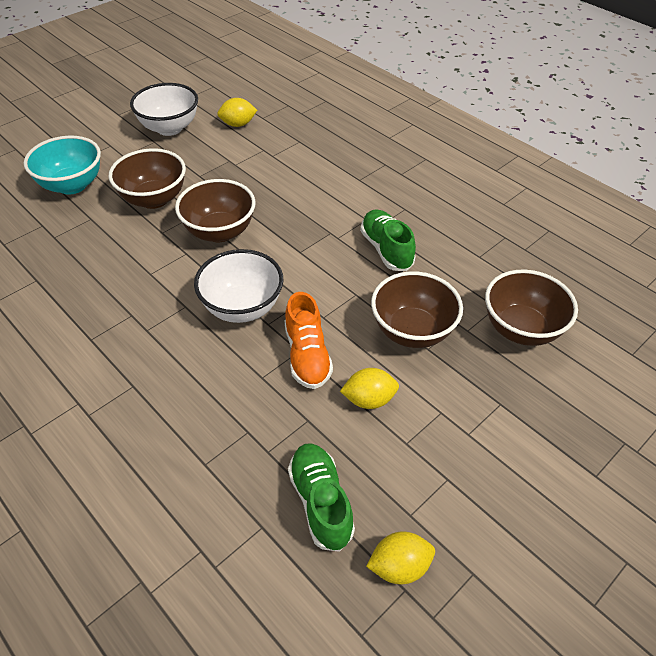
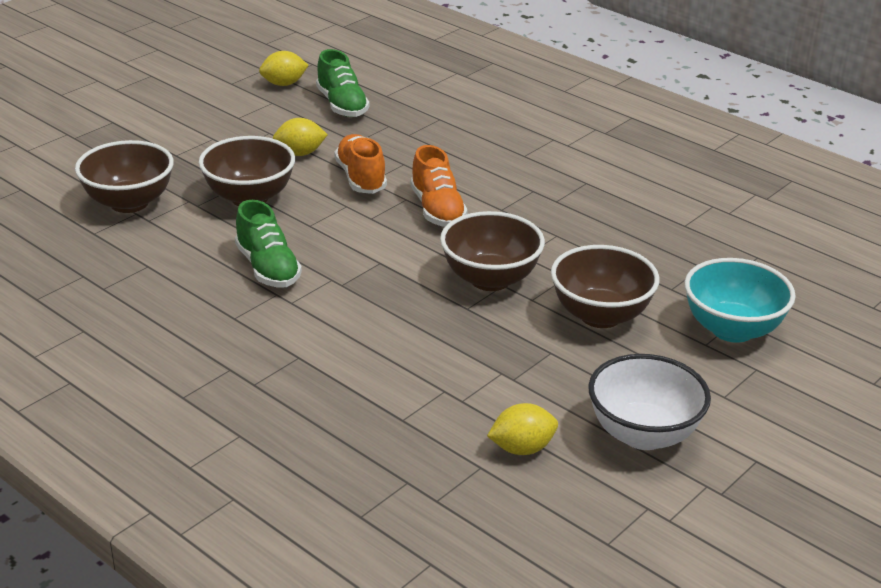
camera: 175 degrees right, 15 degrees down
white bowl [194,249,284,323] -> orange shoe [410,145,468,227]

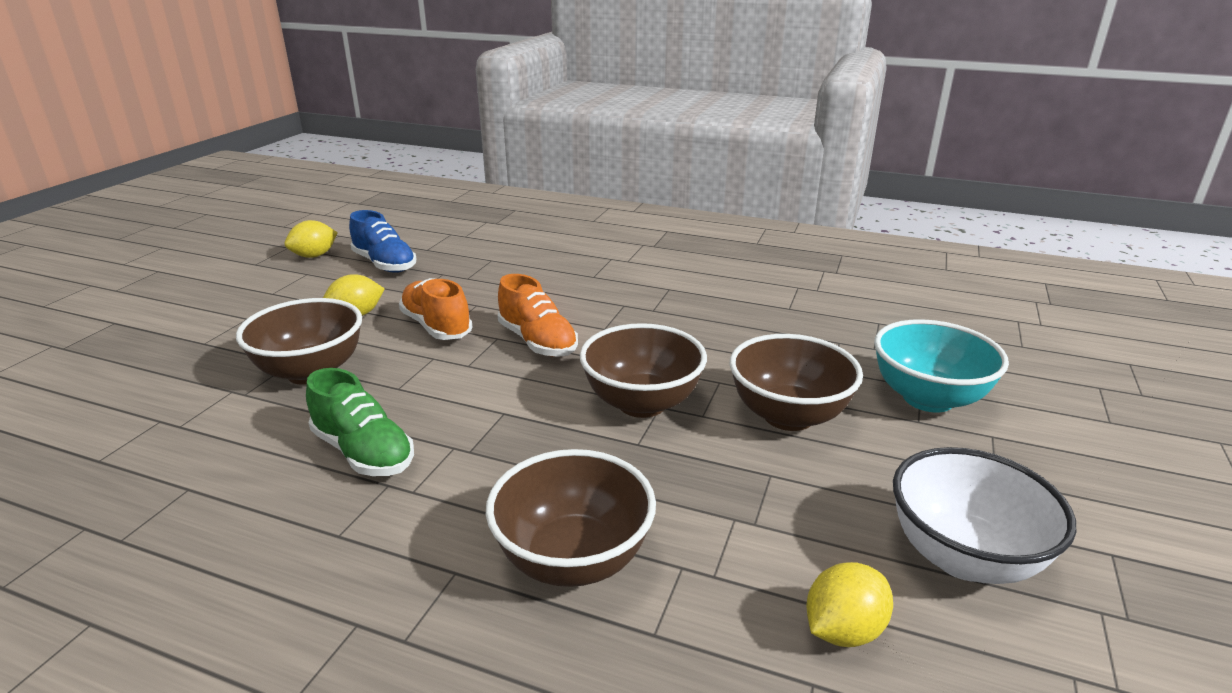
camera: 20 degrees left, 5 degrees down
brown bowl [75,140,174,213] -> brown bowl moved to [486,449,656,587]
green shoe [316,49,369,117] -> blue shoe [349,210,416,273]

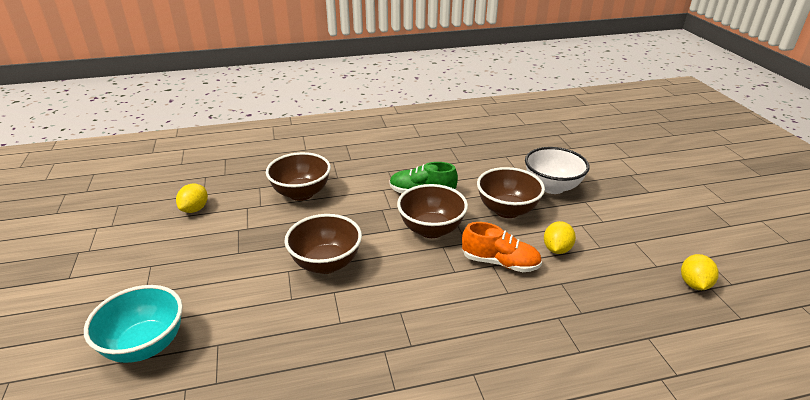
camera: 145 degrees right, 5 degrees up
blue shoe [349,210,416,273] -> none
orange shoe [498,274,578,357] -> none
brown bowl [730,334,863,431] -> brown bowl moved to [397,184,468,238]
white bowl [893,447,1076,584] -> white bowl moved to [525,147,589,194]

